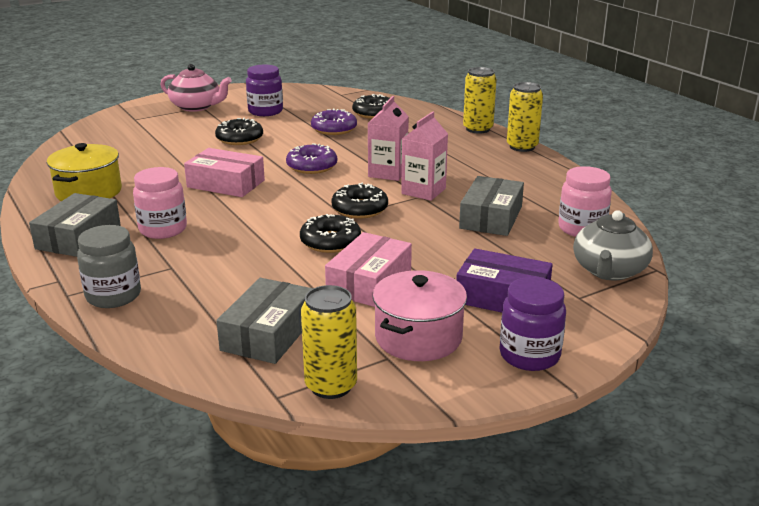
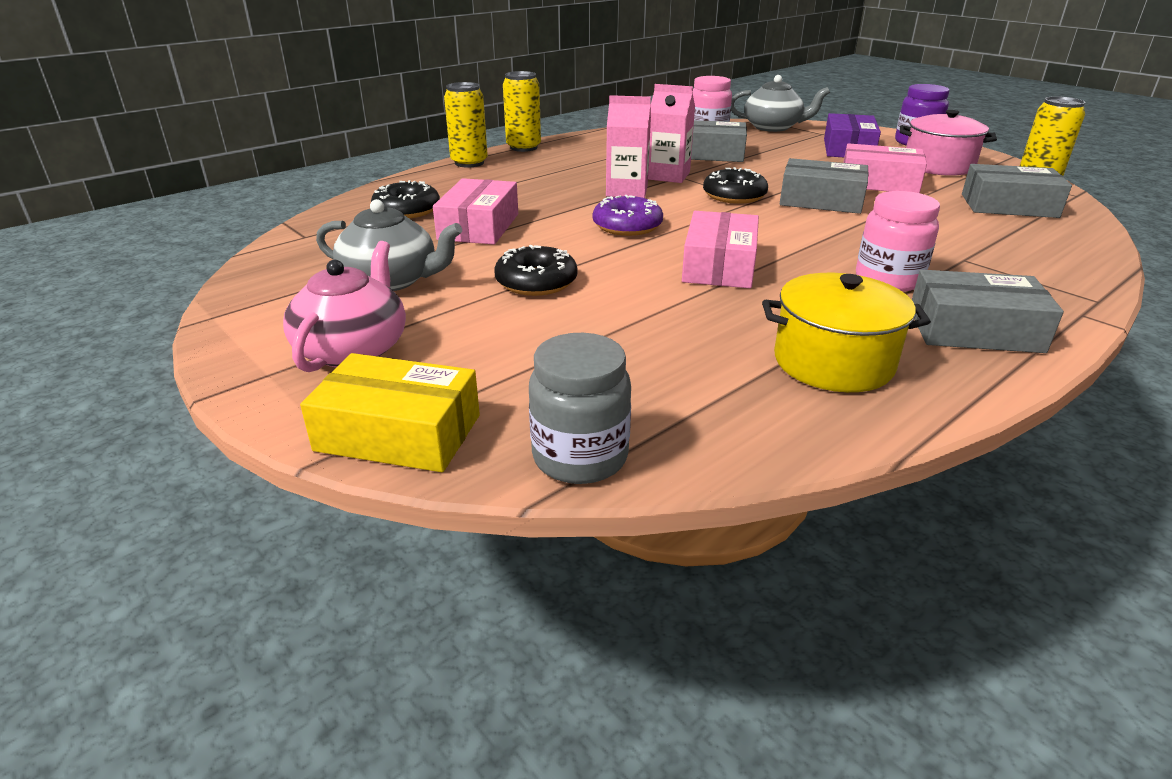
camera: 100 degrees left, 5 degrees up
grey jar [77,225,141,308] -> grey jar moved to [529,333,631,484]
purple jar [246,65,283,116] -> grey teapot [316,199,462,291]
black donut [300,214,361,253] -> grey box [780,158,869,214]
purple donut [311,109,357,135] -> pink box [433,178,518,245]
none -> yellow box [300,353,480,472]

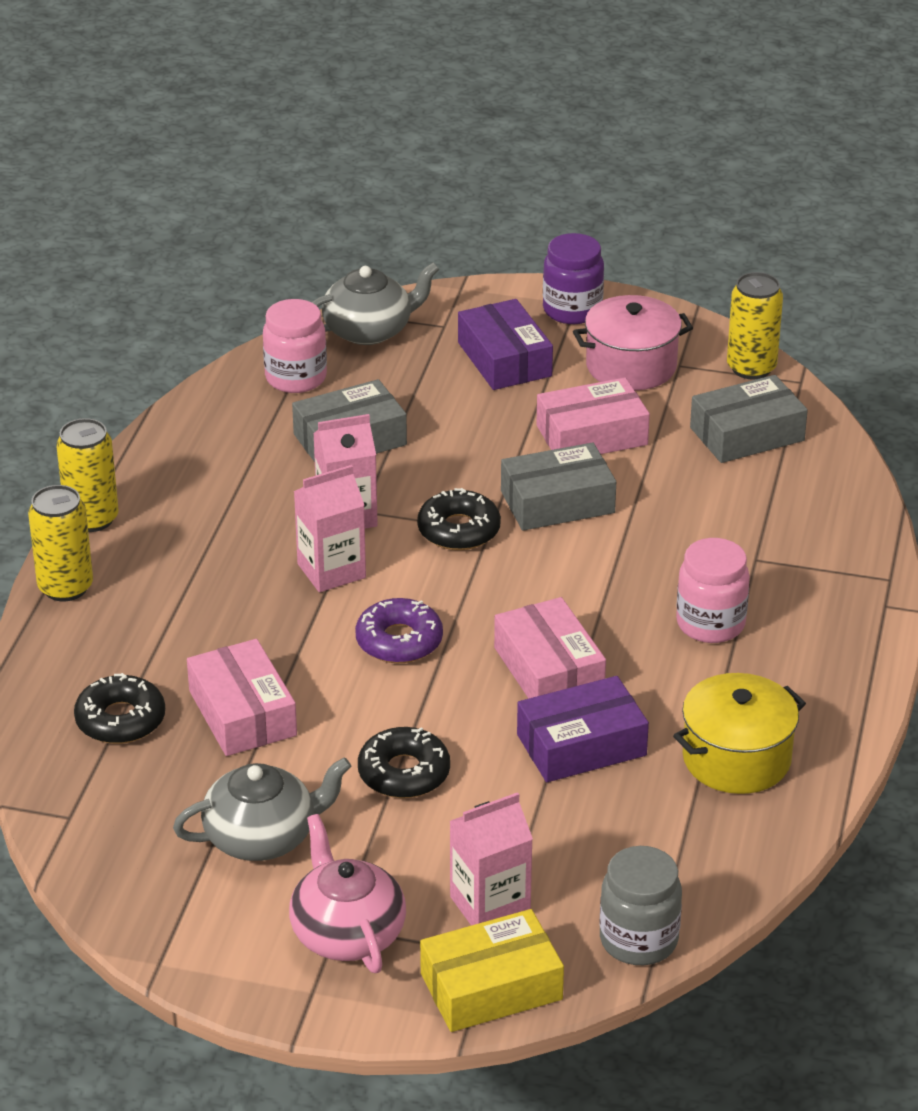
camera: 35 degrees left, 5 degrees up
grey box [912,270,1064,353] -> none
none -> pink carton [450,792,533,926]
none -> purple box [517,676,649,782]

